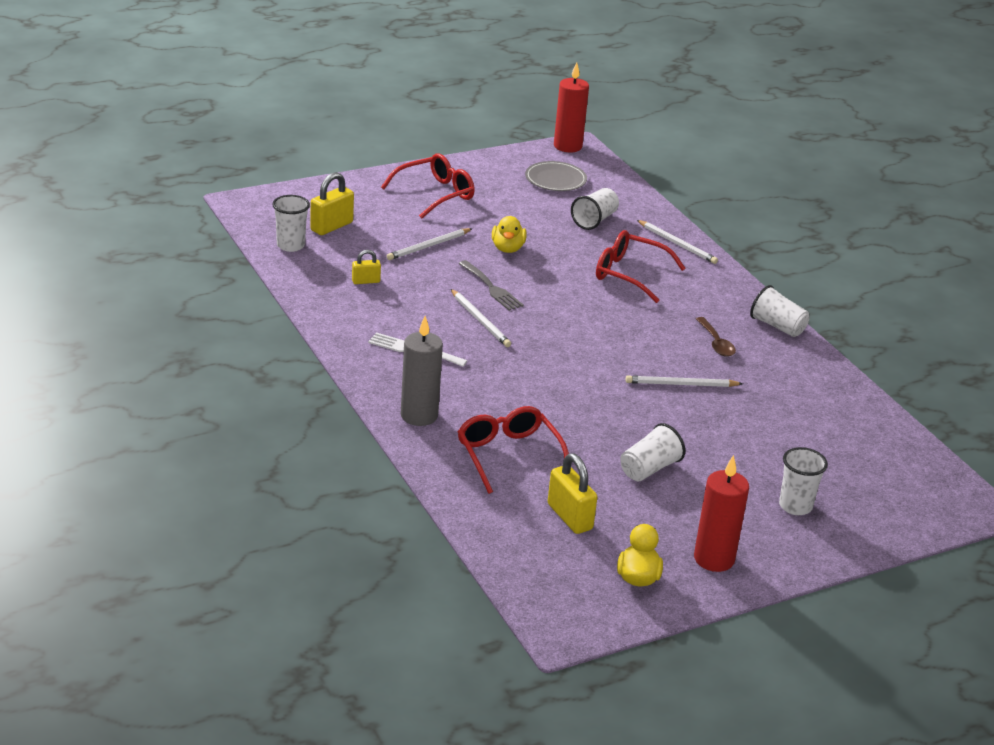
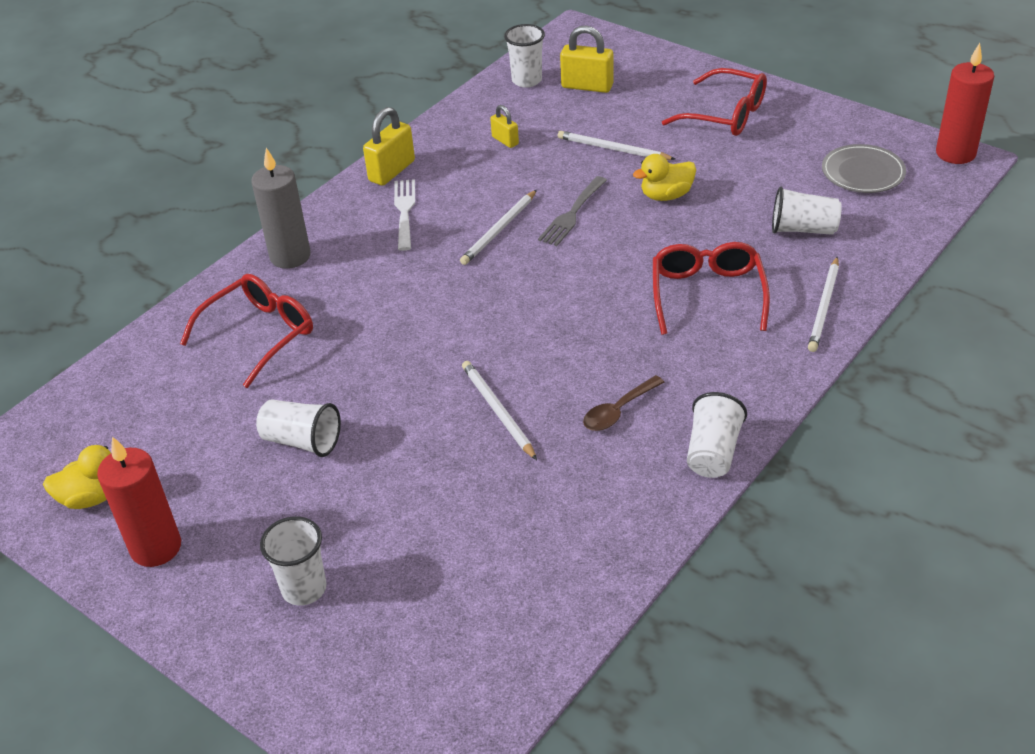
camera: 70 degrees right, 10 degrees up
yellow padlock [548,453,597,534] -> yellow padlock moved to [363,107,415,186]

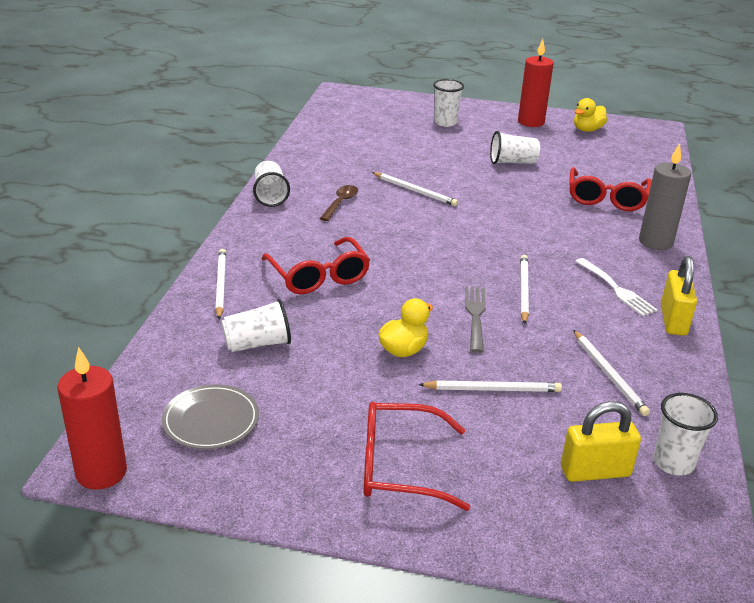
camera: 150 degrees right, 10 degrees down
yellow padlock [490,105,519,148] -> white pencil [573,330,650,416]

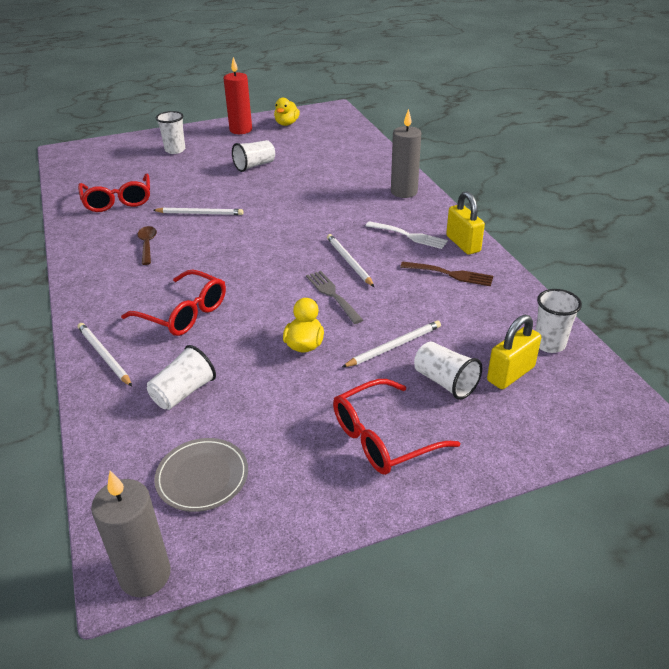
camera: 30 degrees left, 5 degrees up
red candle [57,347,127,490] -> grey candle [91,471,171,597]
white cup [253,161,290,207] -> white cup moved to [414,342,482,400]
red glasses [569,167,652,211] -> red glasses moved to [78,174,150,212]
white pencil [573,330,650,416] -> none
none -> brown fork [400,262,493,286]

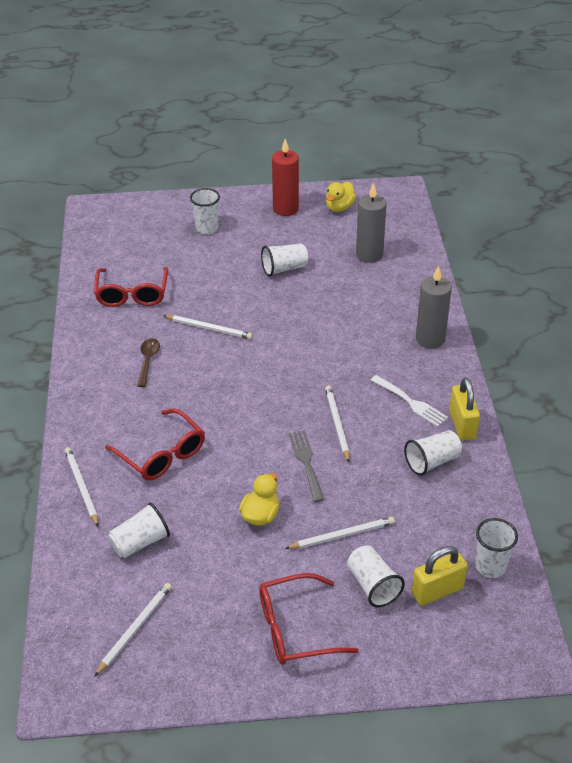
camera: 15 degrees right, 5 degrees up
grey candle [91,471,171,597] -> grey candle moved to [356,183,387,263]
grey plate [154,438,248,512] -> white pencil [94,583,172,677]
brown fork [400,262,493,286] -> white cup [404,430,462,476]

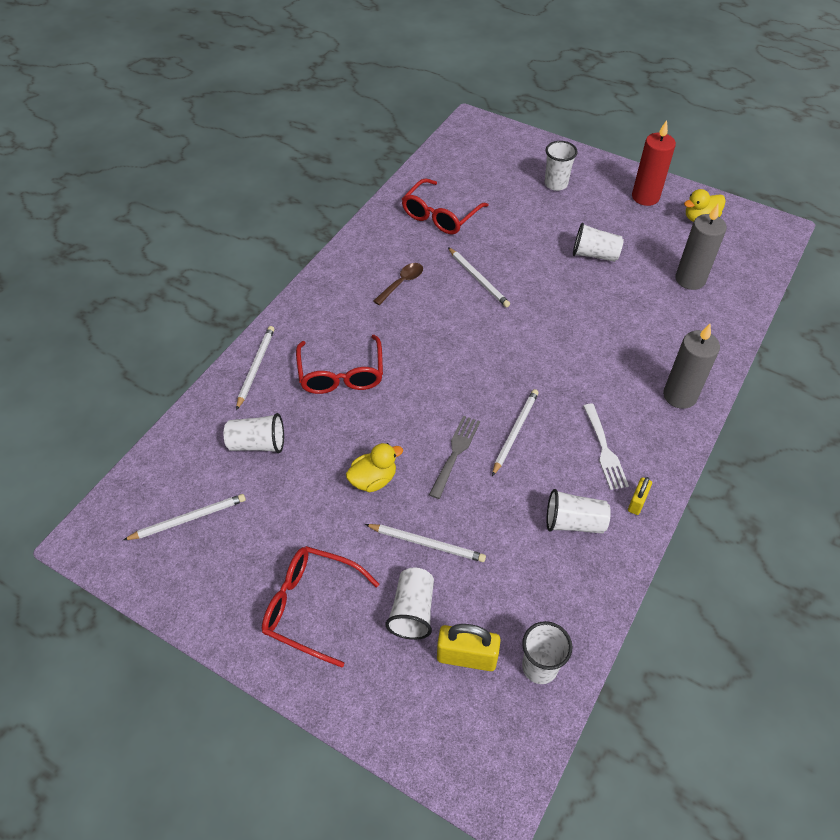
camera: 35 degrees right, 10 degrees up
yellow padlock [449,378,480,441] -> yellow padlock [628,477,652,515], size x0.58

